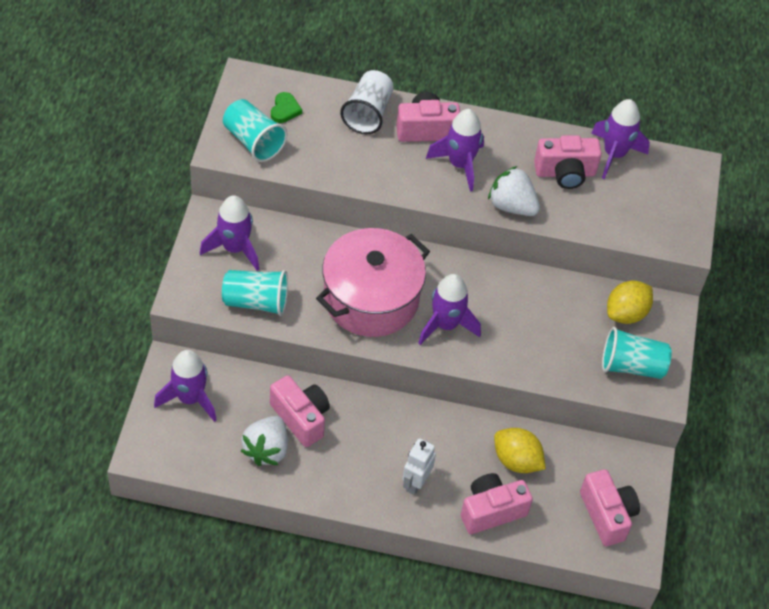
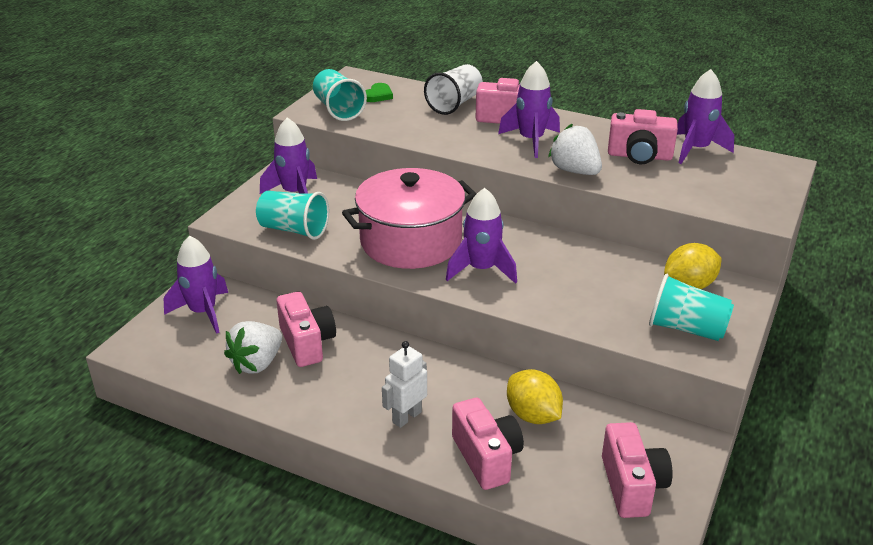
camera: 20 degrees right, 20 degrees down
pink camera [461,473,533,534] -> pink camera turned 75 degrees clockwise [452,398,524,490]

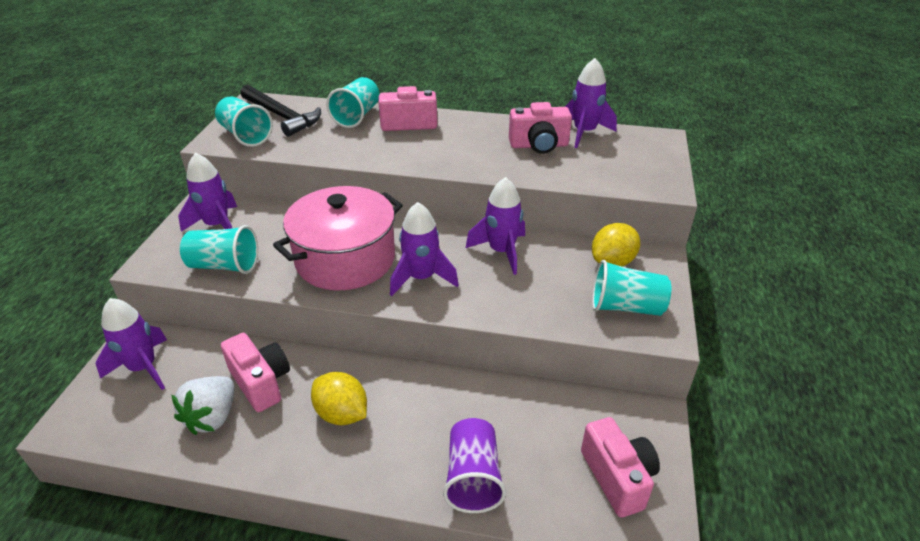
camera: 15 degrees left, 5 degrees up
green heart [365,83,393,102] -> black hammer [240,85,321,137]
white robot [382,341,427,428] -> none
white cup [424,64,483,115] -> turquoise cup [326,77,380,128]
pink camera [452,398,524,490] -> purple cup [443,418,506,513]
purple rocket [498,61,560,158] -> purple rocket moved to [466,177,525,275]
yellow lemon [507,369,563,424] -> yellow lemon moved to [311,372,367,425]
white strawberry [548,124,602,175] -> none

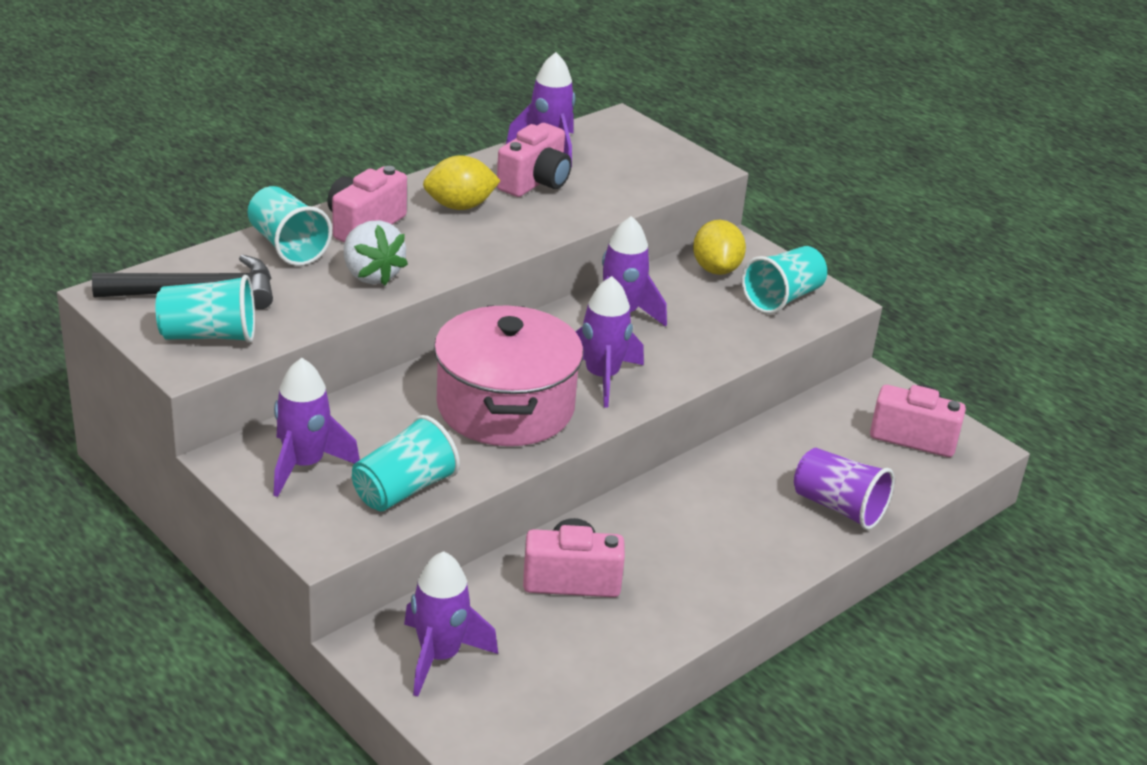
camera: 55 degrees left, 5 degrees down
white strawberry [171,376,235,435] -> white strawberry moved to [344,220,408,286]
yellow lemon [311,372,367,425] -> yellow lemon moved to [423,155,501,210]

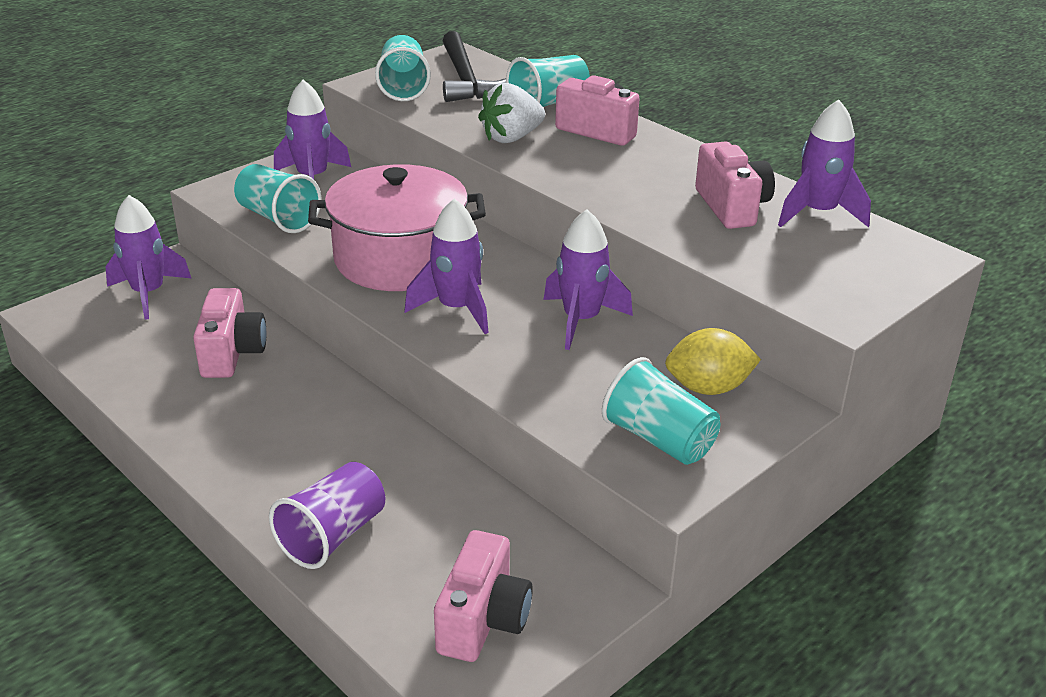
camera: 90 degrees right, 0 degrees up
yellow lemon [423,155,501,210] -> none
pink camera [497,123,572,197] -> pink camera turned 135 degrees counterclockwise [695,141,775,229]

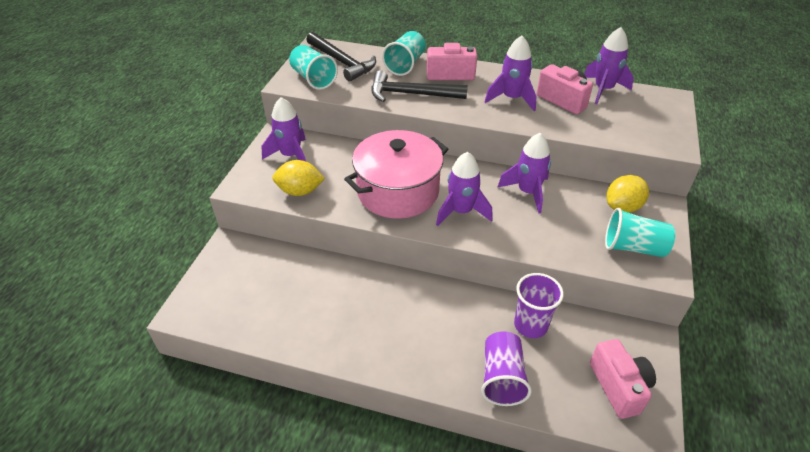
camera: 30 degrees left, 10 degrees up
purple rocket [105,195,191,320] -> purple rocket moved to [485,35,537,111]
pink camera [193,288,266,378] -> none
turquoise cup [234,164,321,233] -> yellow lemon [272,160,325,196]
white strawberry [478,83,545,143] -> black hammer [372,70,468,102]
none -> purple cup [514,273,564,338]

